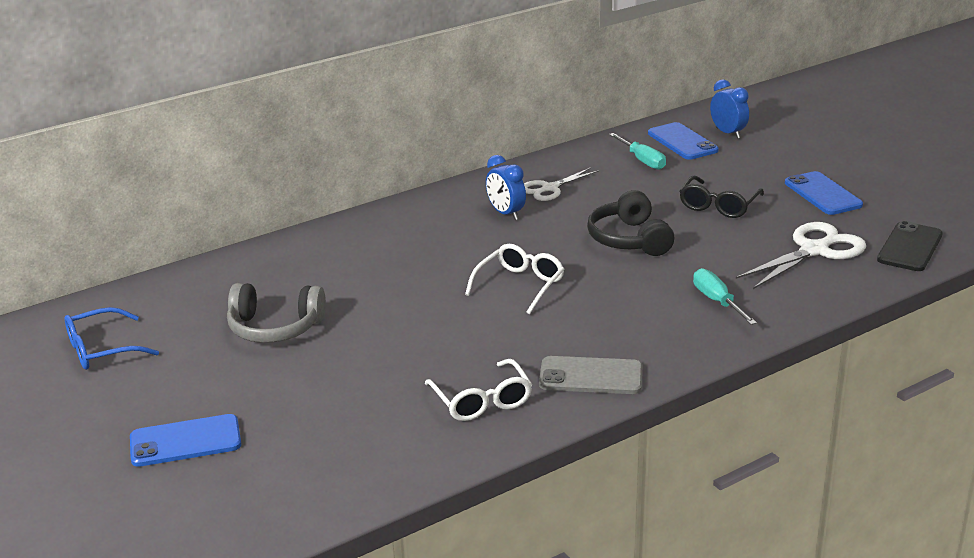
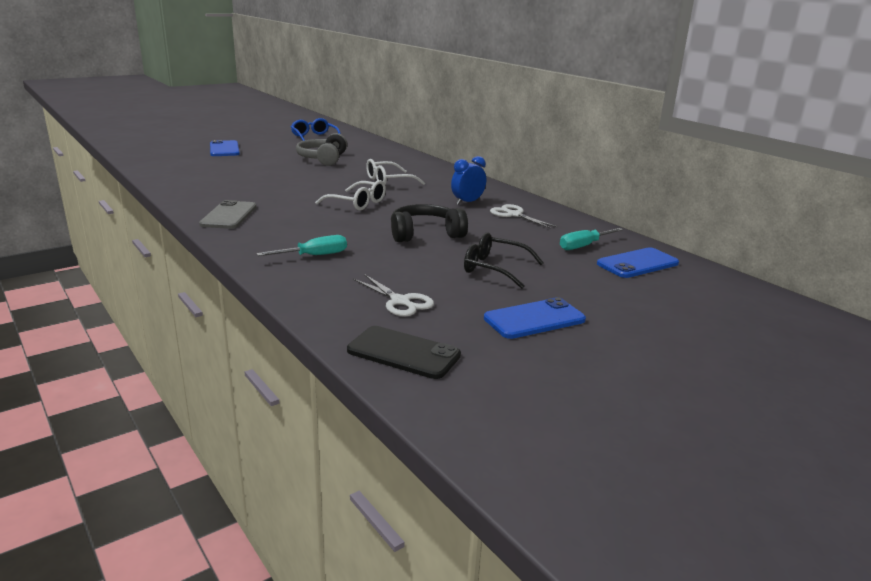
camera: 85 degrees right, 5 degrees down
white glasses [425,359,532,421] -> white glasses moved to [366,159,425,185]
blue clock [710,79,749,139] -> none
white scissors [736,222,866,289] -> white scissors [353,274,434,317], size x0.63

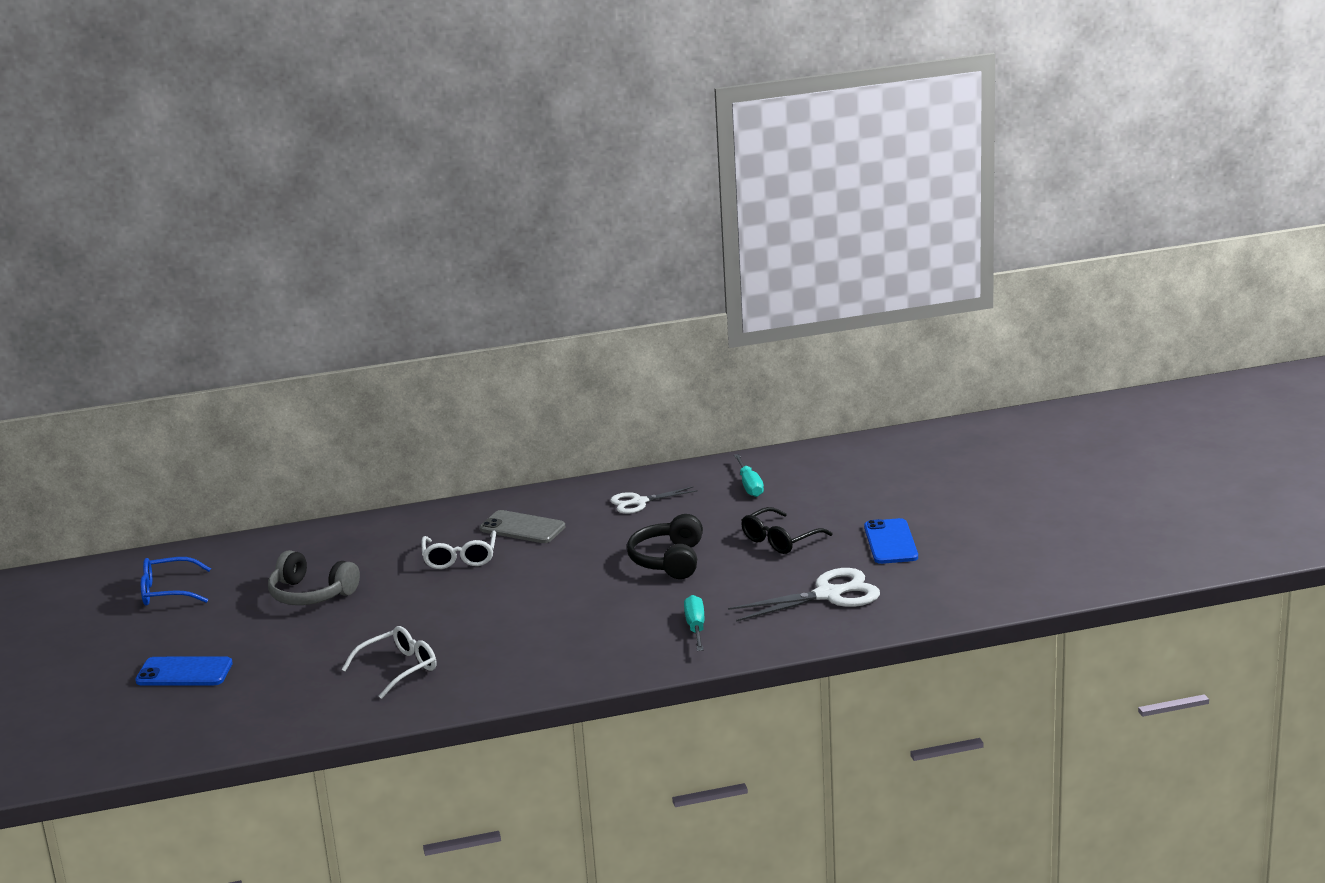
camera: 65 degrees left, 0 degrees up
grey phone [199,200,256,229] -> grey phone moved to [480,510,565,543]
white glasses [315,180,386,211] -> white glasses moved to [341,626,436,699]
black phone [347,326,461,379] -> none
white scissors [353,274,434,317] -> white scissors [728,568,880,622], size x1.58
blue clock [451,156,486,205] -> none
blue phone [597,247,679,278] -> none

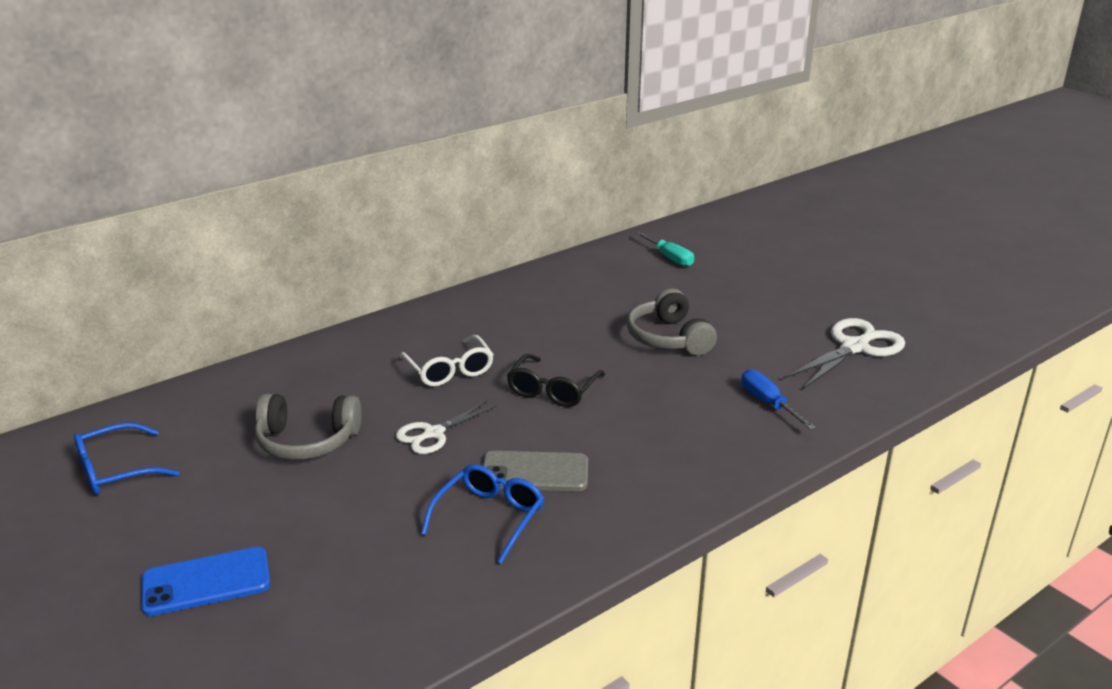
camera: 25 degrees left, 5 degrees up
white glasses [341,626,436,699] -> blue glasses [421,464,544,564]
grey phone [480,510,565,543] -> grey phone moved to [483,451,588,491]
white scissors [610,487,698,514] -> white scissors moved to [396,401,497,454]
black headphones [627,514,703,579] -> grey headphones [627,288,717,356]
turquoise screwdriver [684,595,704,651] -> blue screwdriver [742,369,816,430]
black glasses [741,507,833,554] -> black glasses moved to [507,354,605,407]
blue phone [864,518,918,564] -> none

